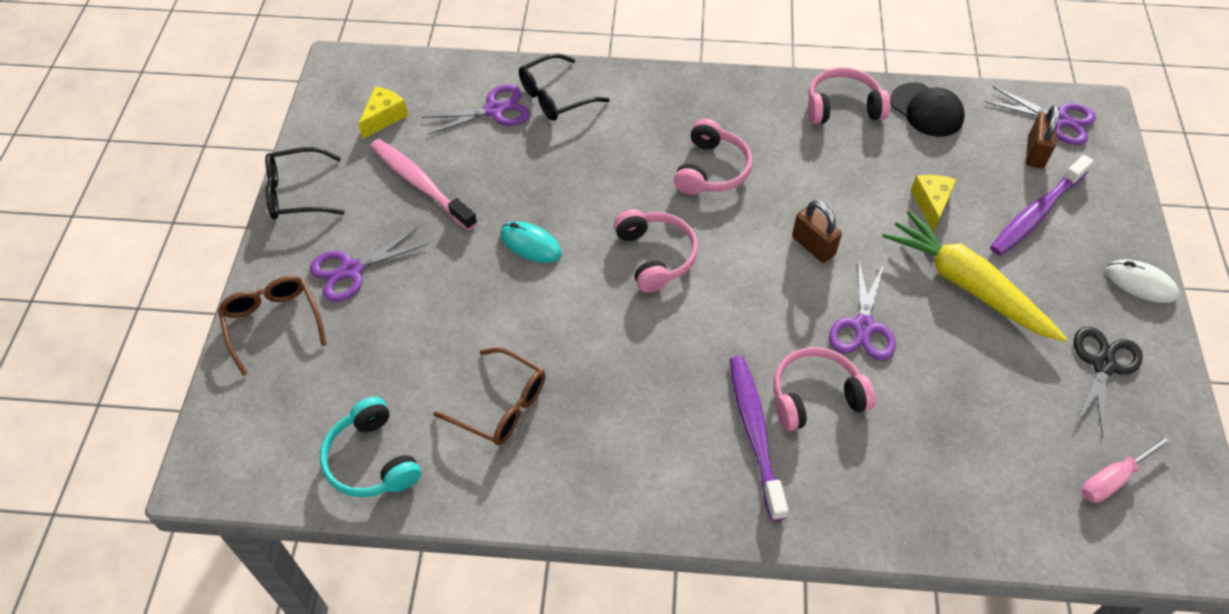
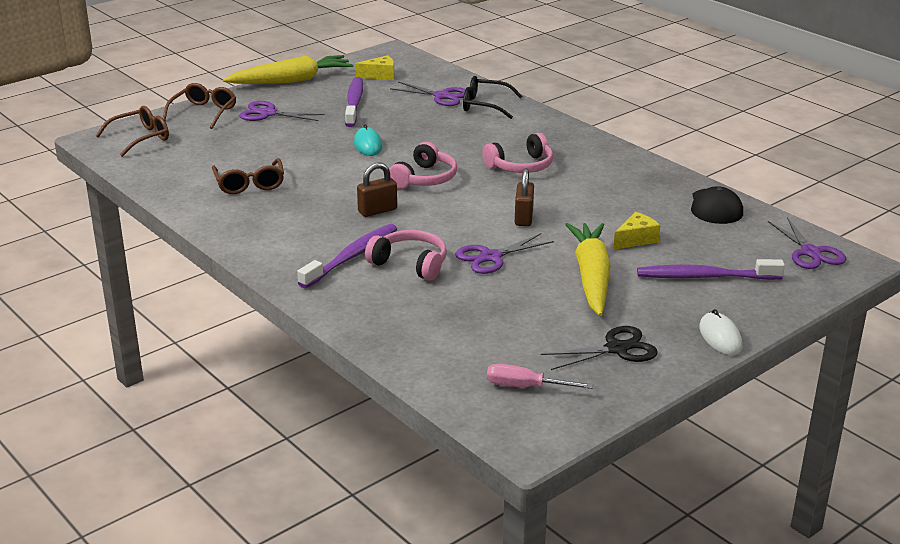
camera: 45 degrees right, 25 degrees down
black glasses [265,147,345,219] -> yellow carrot [223,55,353,84]
turquoise headphones [320,397,421,497] -> none
pink toothbrush [370,139,477,231] -> purple toothbrush [345,77,363,127]
pink headphones [808,67,890,124] -> none
brown padlock [1026,105,1059,168] -> brown padlock moved to [357,162,397,217]
none -> brown glasses [96,106,169,157]

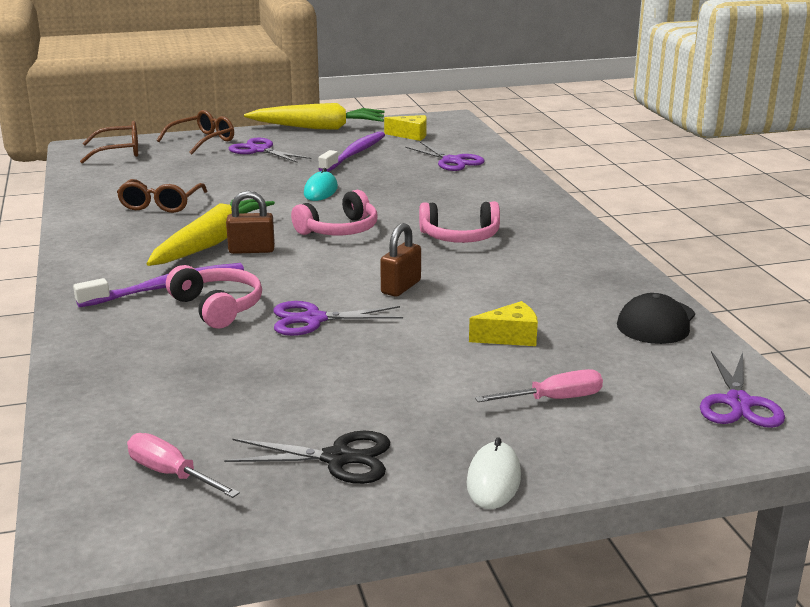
camera: 25 degrees right, 5 degrees down
black glasses [463,76,522,119] -> none
yellow carrot [565,223,611,316] -> yellow carrot moved to [147,199,275,266]
purple toothbrush [637,259,785,280] -> pink screwdriver [475,369,603,402]

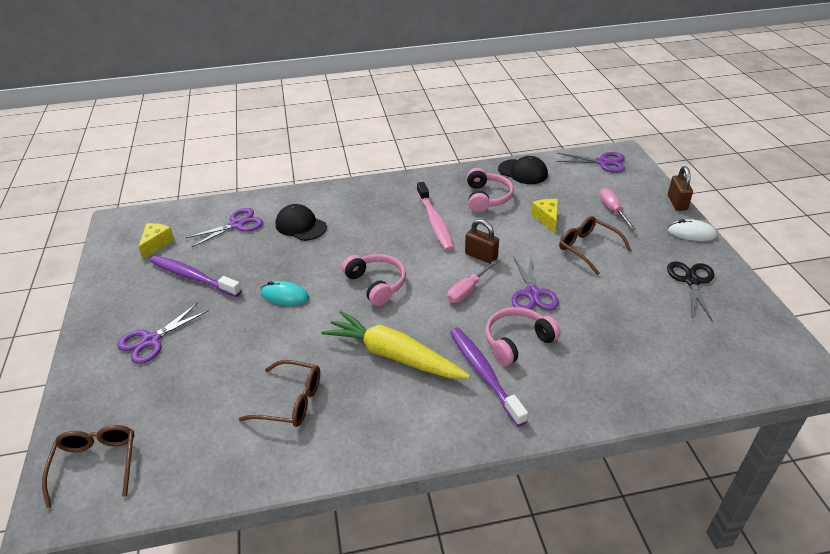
camera: 85 degrees left, 15 degrees up
pink screwdriver [127,433,240,498] -> pink screwdriver moved to [447,260,498,303]
brown glasses [157,110,234,154] -> brown glasses moved to [559,216,632,275]
brown padlock [226,191,275,254] -> brown padlock moved to [668,166,693,211]
yellow carrot [244,103,385,130] -> none
pink headphones [419,201,500,243] -> pink headphones moved to [467,168,514,212]
none -> black cap [275,204,327,241]
none -> pink toothbrush [417,182,454,251]

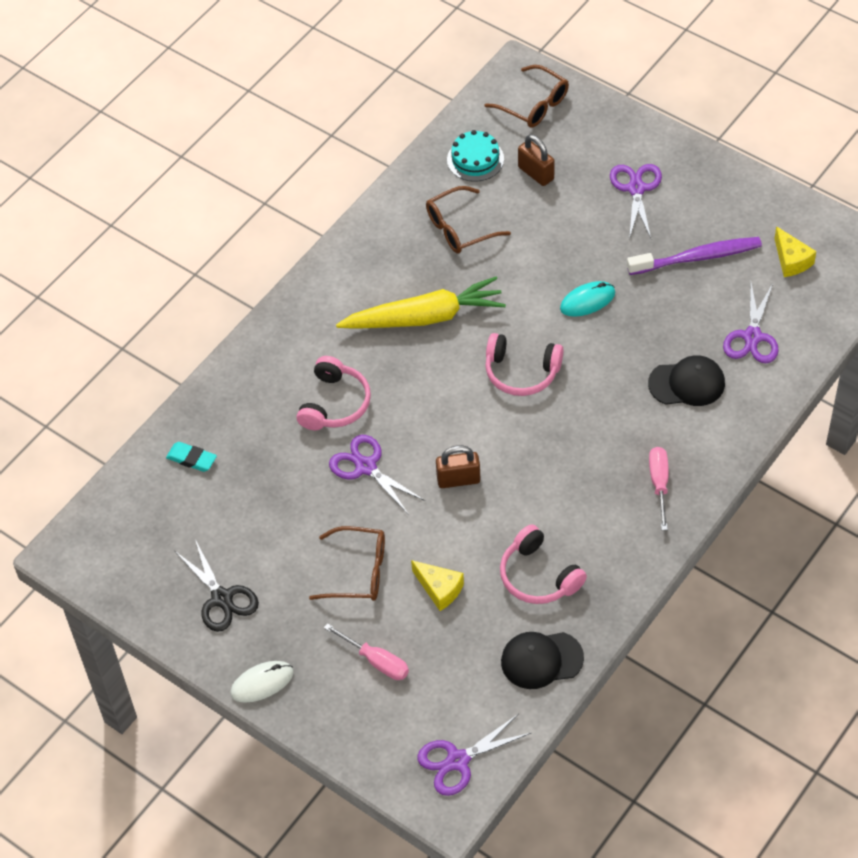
camera: 140 degrees right, 15 degrees up
pink toothbrush [417,182,454,251] -> none
pink screwdriver [447,260,498,303] -> pink screwdriver moved to [649,447,669,530]
purple toothbrush [450,328,528,426] -> none
brown padlock [668,166,693,211] -> brown padlock moved to [518,134,555,186]
none -> turquoise eraser [166,442,217,472]
none -> turquoise cake [447,130,504,182]

